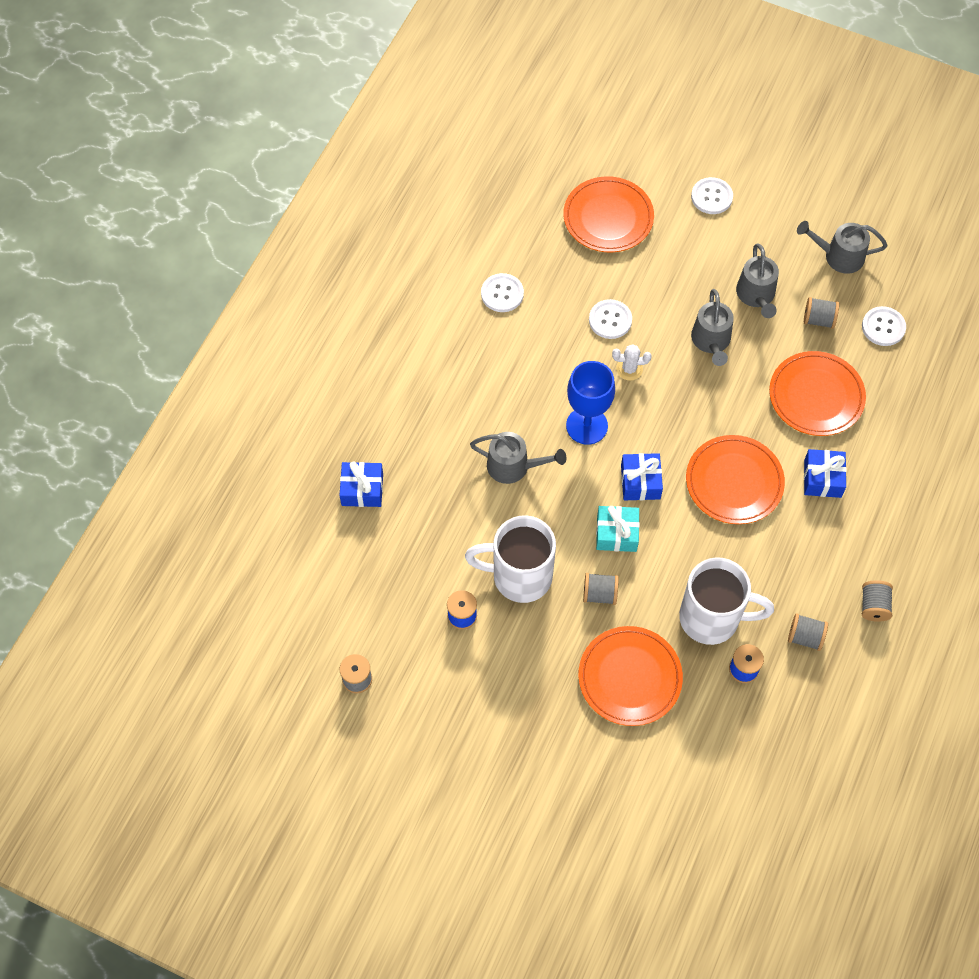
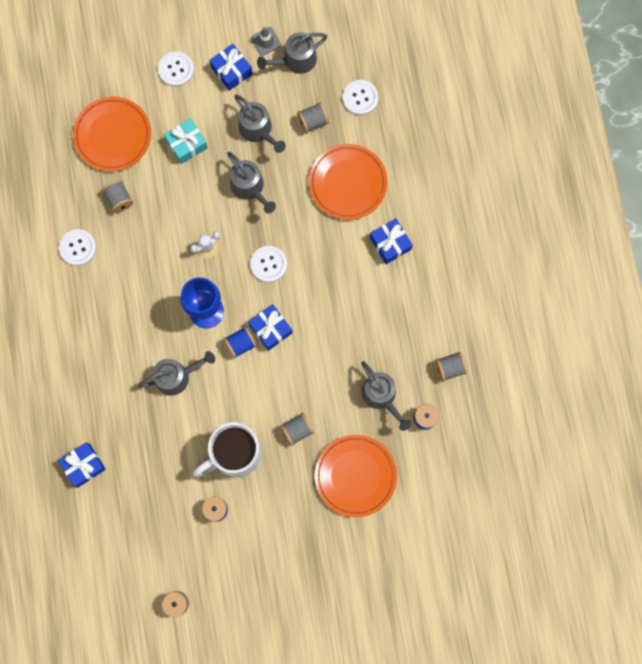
camera: 35 degrees left, 15 degrees up
white button [589,299,632,339] -> white button moved to [250,246,287,282]
turquoise gift [596,506,640,552] -> turquoise gift moved to [164,118,208,164]
white mug [679,557,774,645] -> grey watering can [361,361,411,431]
orange plate [686,435,785,524] -> none
grey spool [862,580,893,622] -> grey spool moved to [102,180,133,213]
none -> blue gift [209,44,252,91]
none -> blue spool [223,326,257,358]
none -> grey traffic cone [251,27,281,56]

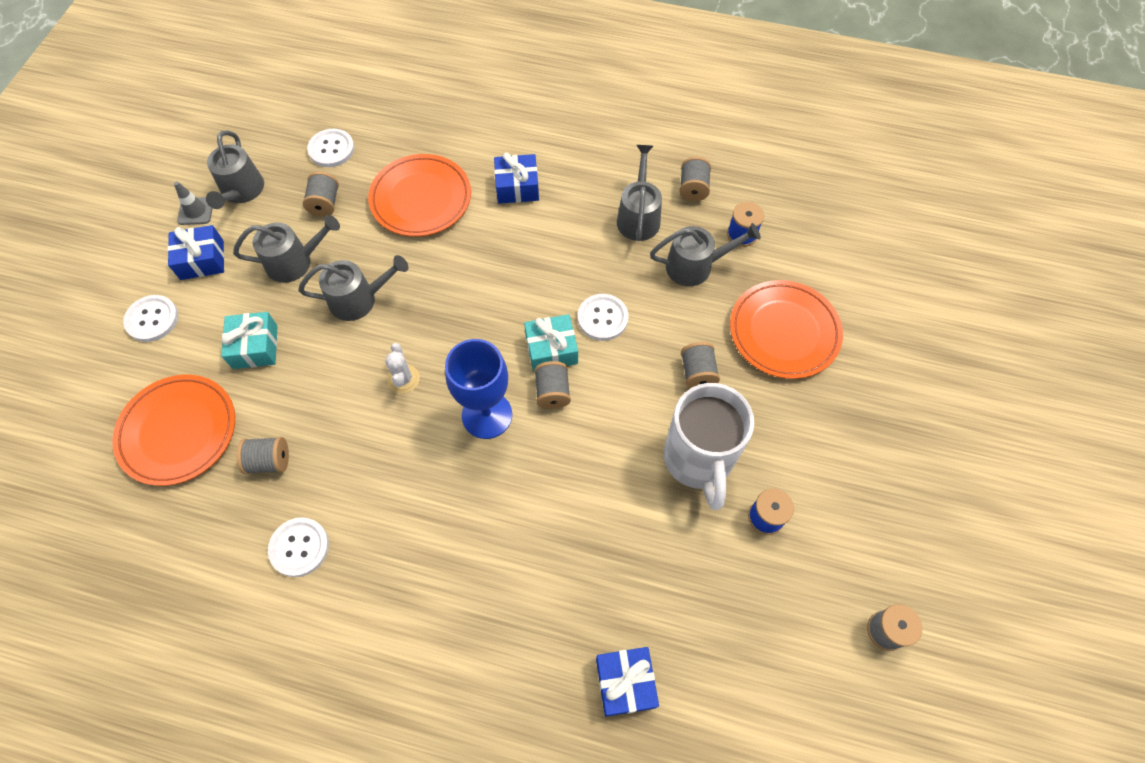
camera: 65 degrees left, 15 degrees down
grey watering can [138,351,215,396] -> grey watering can moved to [617,145,662,241]
blue spool [223,326,257,358] -> grey spool [534,361,571,409]
blue gift [248,304,292,351] -> turquoise gift [524,314,578,372]
white button [250,246,287,282] -> white button moved to [578,294,629,341]

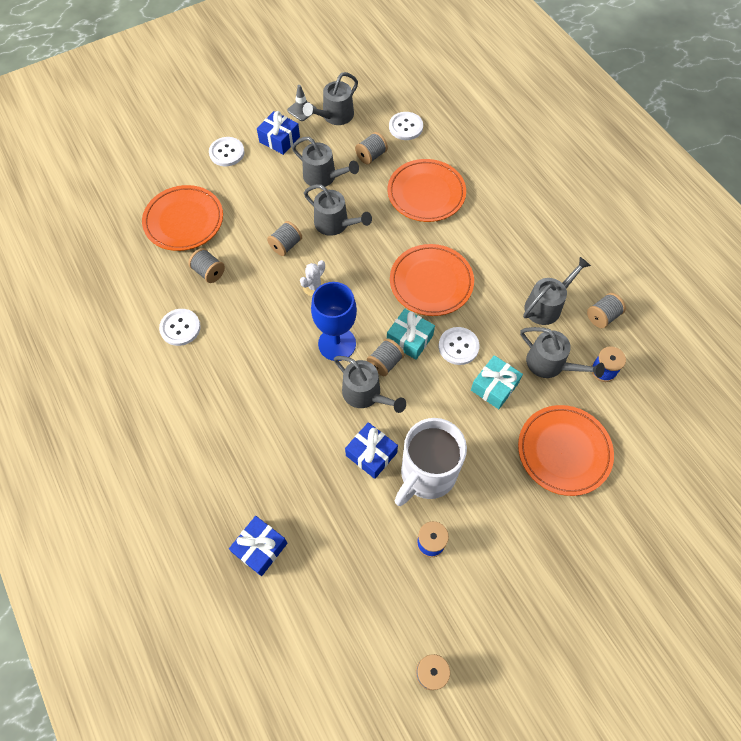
camera: 45 degrees right, 0 degrees up
turquoise gift [221,312,277,369] -> turquoise gift moved to [471,355,523,409]
blue gift [494,153,539,204] -> blue gift moved to [345,422,398,479]
grey spool [681,342,720,388] -> grey spool moved to [267,221,302,256]
none -> grey watering can [334,356,406,413]
none -> orange plate [390,244,474,316]

